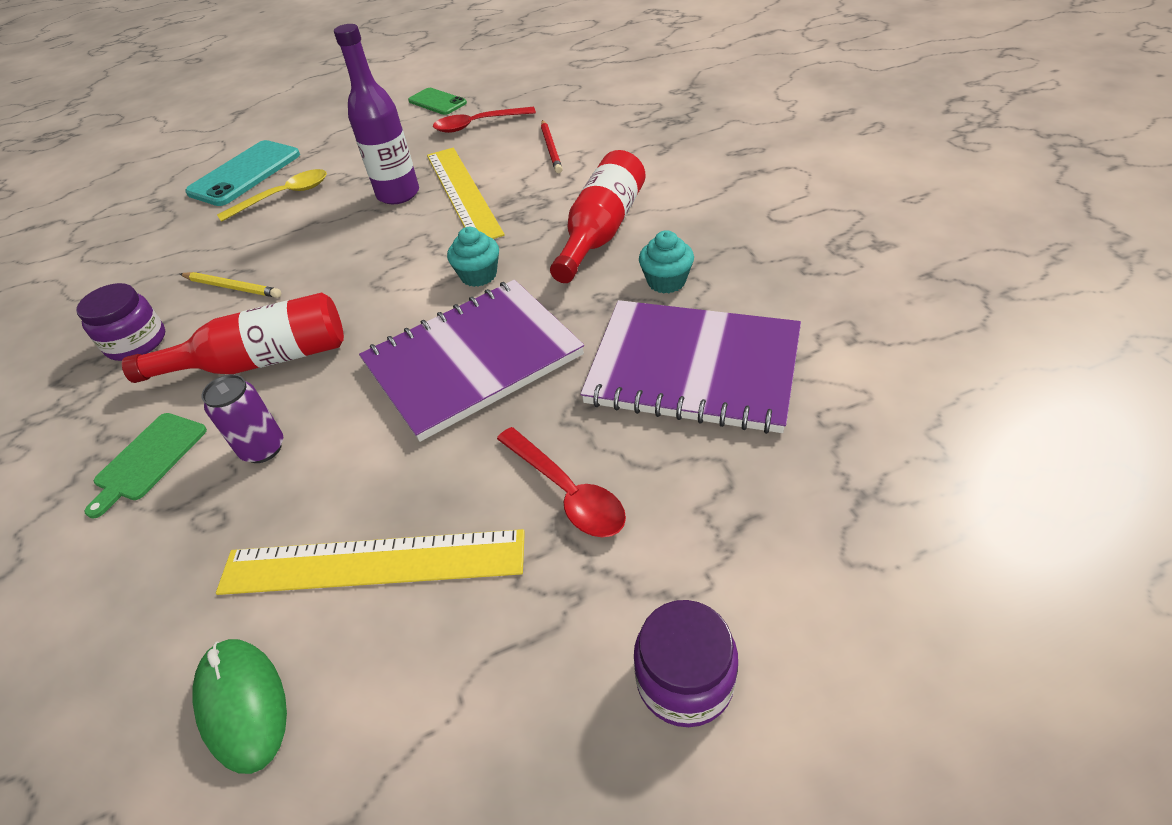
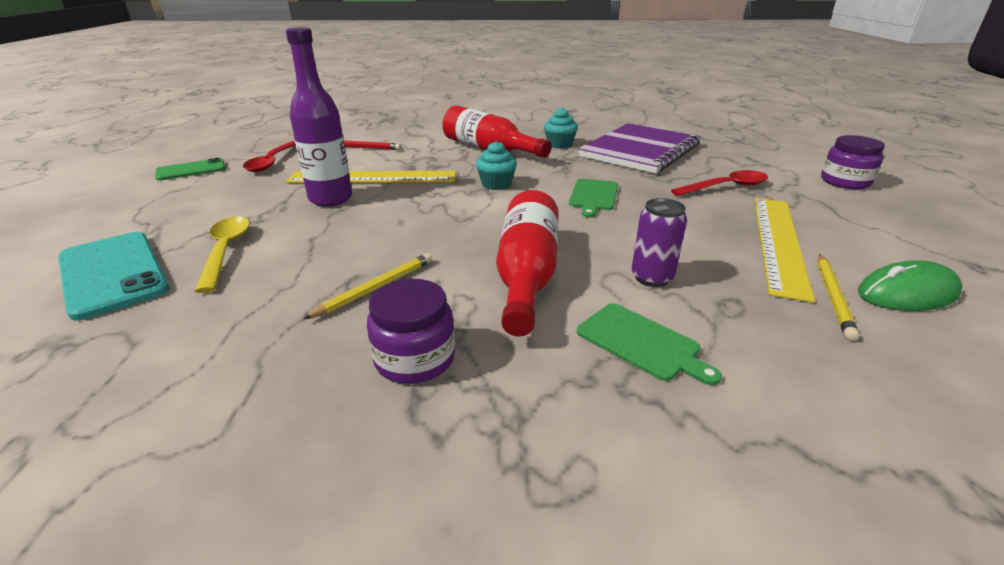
camera: 75 degrees left, 15 degrees down
purple notebook [359,280,584,442] -> green cutting board [569,179,618,217]
none -> yellow pencil [818,254,859,341]

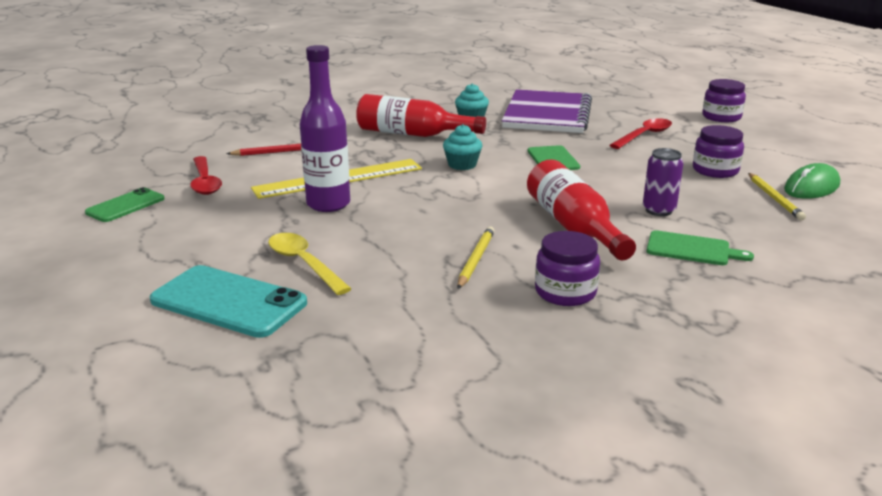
camera: 25 degrees left, 5 degrees down
yellow ruler [755,198,815,303] -> purple jar [693,125,744,178]

